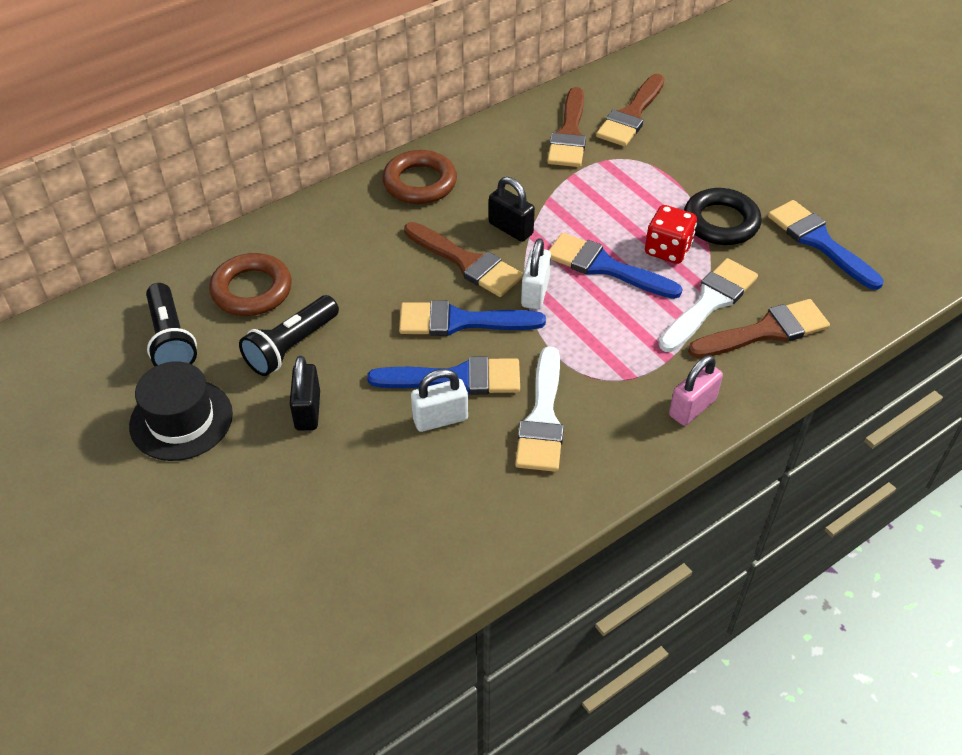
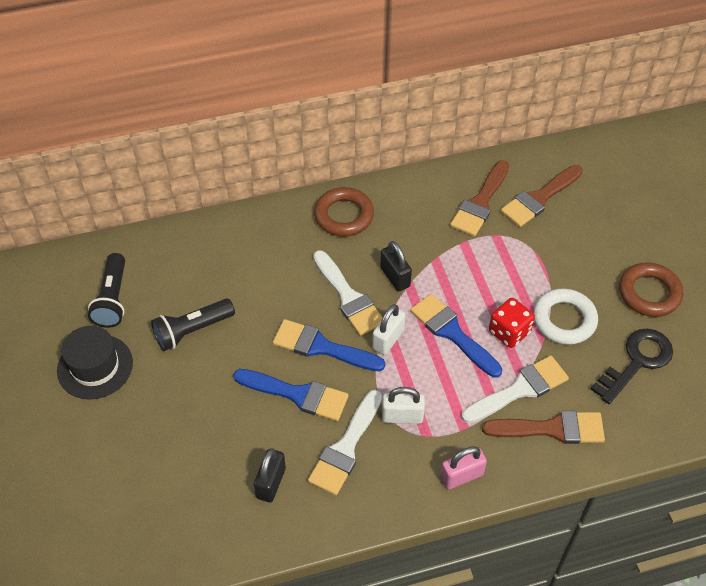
camera: 20 degrees right, 5 degrees up
brown ring [209,253,292,316] -> brown ring moved to [619,262,683,317]
black padlock [290,356,320,431] -> black padlock moved to [254,448,286,502]
brown brush [404,222,523,297] -> white brush [313,250,383,336]
white padlock [411,369,468,432] -> white padlock moved to [382,387,425,424]
black ring [684,188,761,245] -> white ring [533,288,598,345]
blue brush [768,200,884,290] -> black key [591,328,673,404]

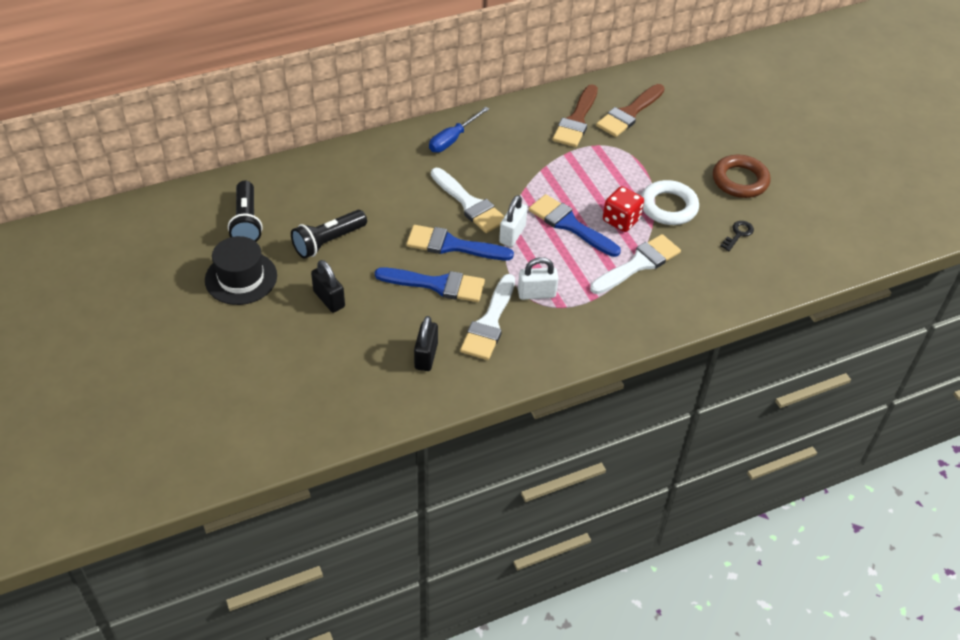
camera: 10 degrees left, 5 degrees down
brown ring [314,187,374,237] -> blue screwdriver [429,107,489,153]
black padlock [380,241,412,292] -> black padlock moved to [311,260,345,313]
pink padlock [440,446,487,490] -> none
brown brush [482,411,605,444] -> none
black key [591,328,673,404] -> black key [720,221,754,251], size x0.50

